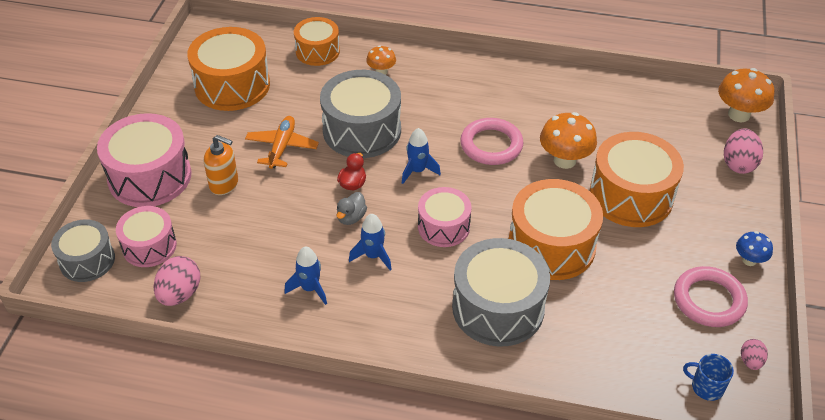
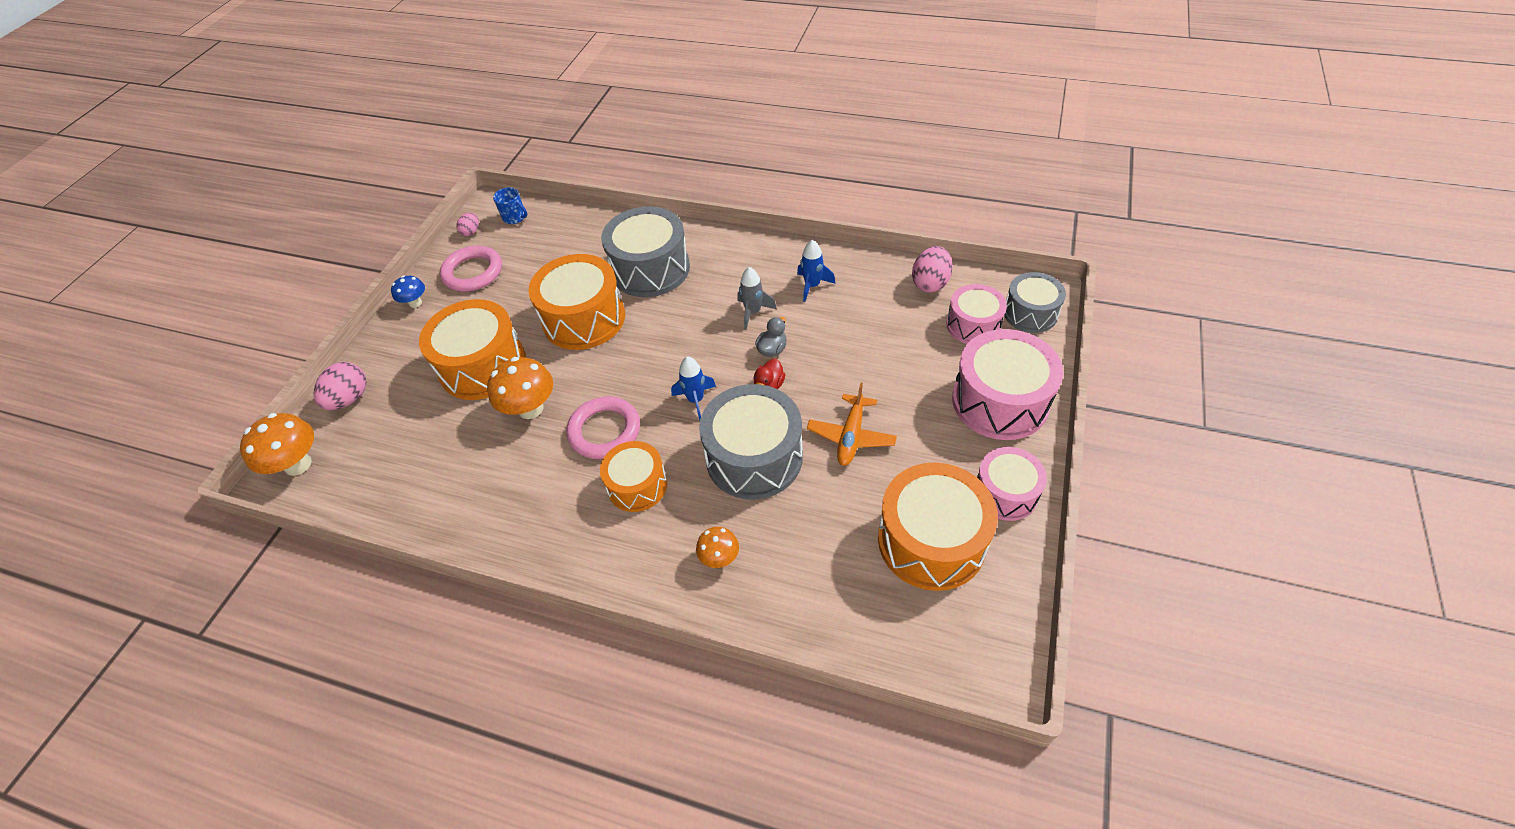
camera: 170 degrees left, 5 degrees up
orange soap dispenser [204,135,238,195] -> none
orange drum [294,17,340,66] -> orange drum moved to [600,441,667,512]
blue rocket [349,214,392,270] -> grey rocket [738,267,777,329]
pink drum [418,187,472,247] -> pink drum moved to [977,447,1047,521]

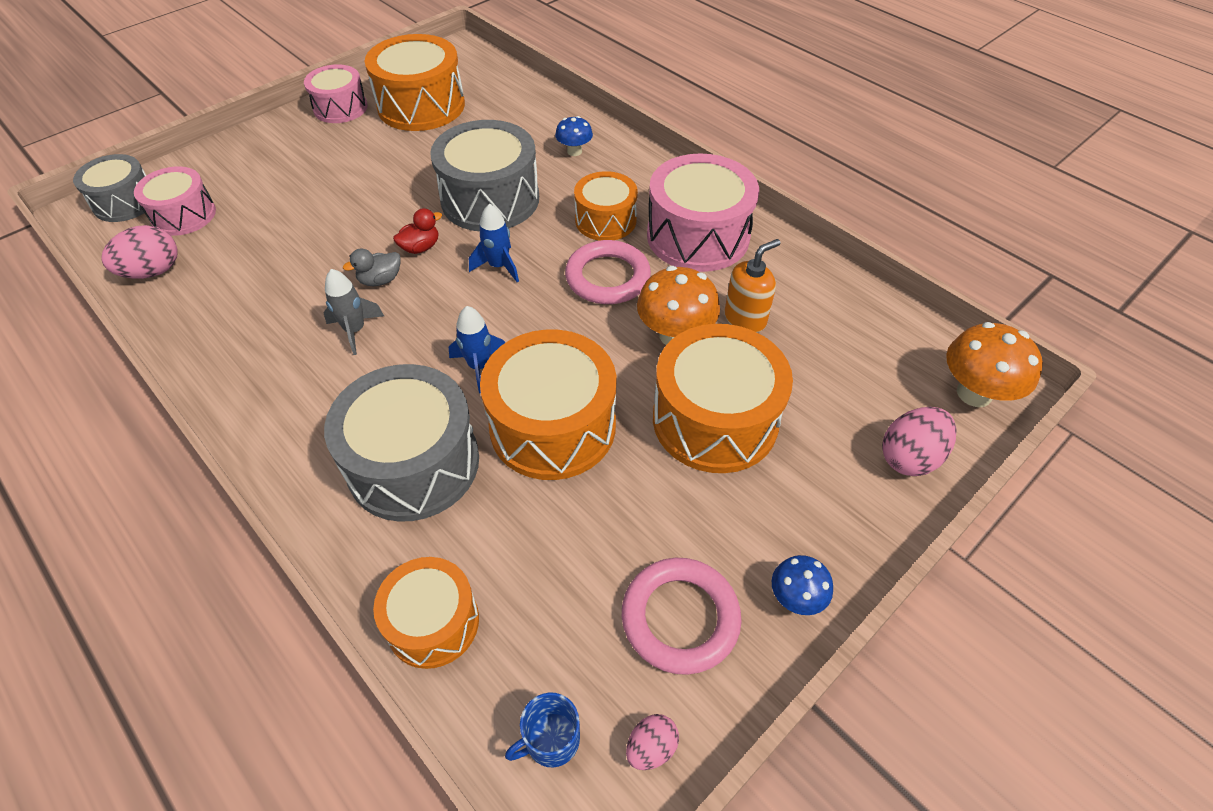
camera: 155 degrees left, 0 degrees up
blue mug [493,187,527,224] -> blue mug turned 90 degrees counterclockwise [505,692,580,768]
orange mushroom [696,527,739,568] -> blue mushroom [555,116,593,156]
blue rocket [797,240,836,302] -> blue rocket moved to [449,306,505,393]
orange plane [807,383,897,466] -> none
pink drum [952,329,1063,440] -> pink drum moved to [647,153,759,272]
none -> orange drum [373,557,479,669]
none -> orange soap dispenser [724,239,781,333]

